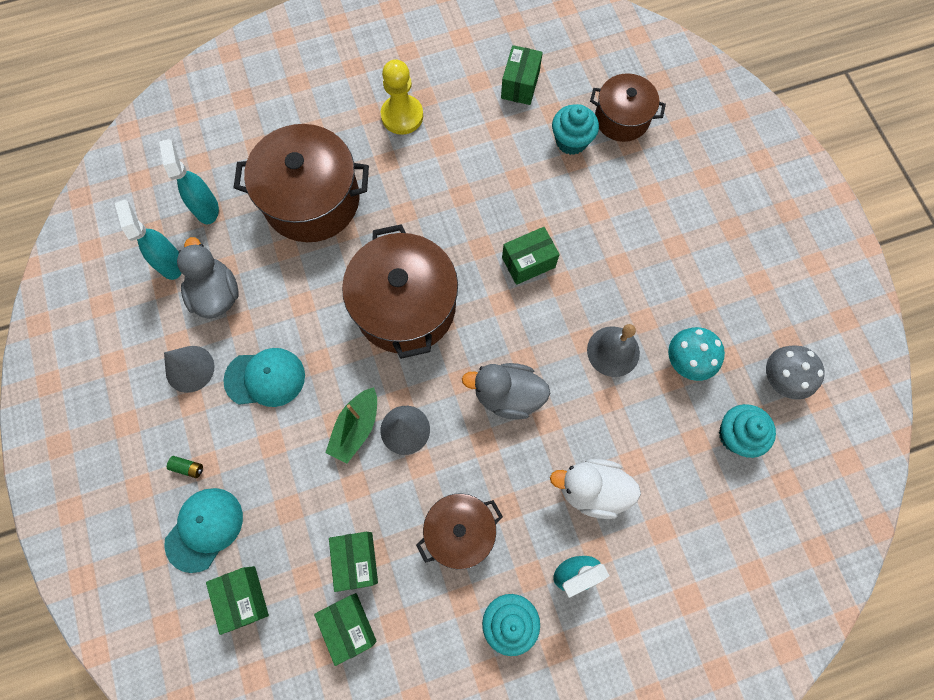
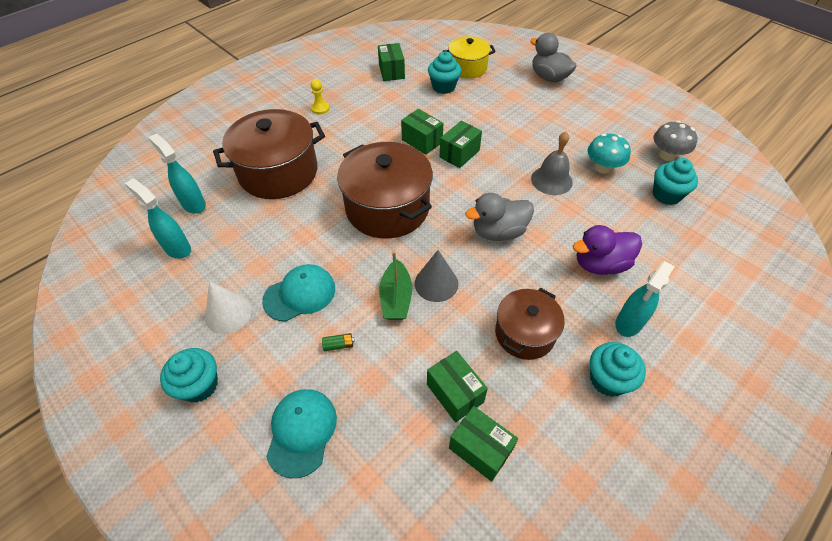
camera: 25 degrees left, 20 degrees down
grey cone [164,346,214,393] -> white cone [205,281,252,334]
green battery [167,456,203,478] -> green battery moved to [322,333,355,351]
grey duck [177,237,239,319] -> grey duck moved to [530,33,577,82]
green box [206,566,269,635] -> green box moved to [401,109,443,155]
yellow pawn [381,59,423,135] -> yellow pawn [311,79,330,115], size x0.56
white duck [550,459,641,519] -> purple duck [573,225,642,275]
brown pot [590,74,666,142] -> yellow pot [443,36,496,79]
none -> turquoise cupcake [160,348,218,403]

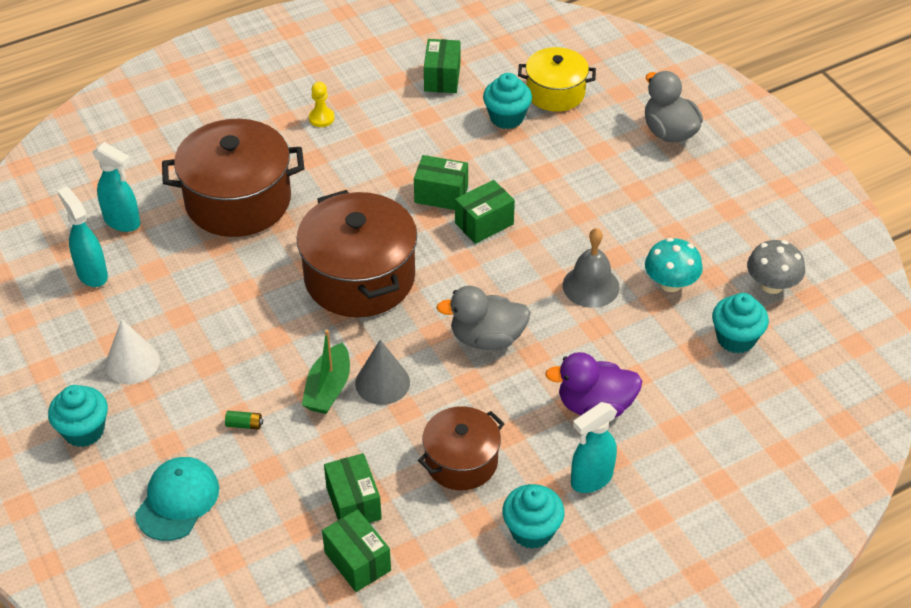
camera: 15 degrees right, 5 degrees down
turquoise spray bottle [148,134,206,214] -> turquoise spray bottle turned 150 degrees clockwise [92,142,140,232]
turquoise cap [262,264,335,321] -> none
green box [401,109,443,155] -> green box turned 45 degrees counterclockwise [414,155,468,210]

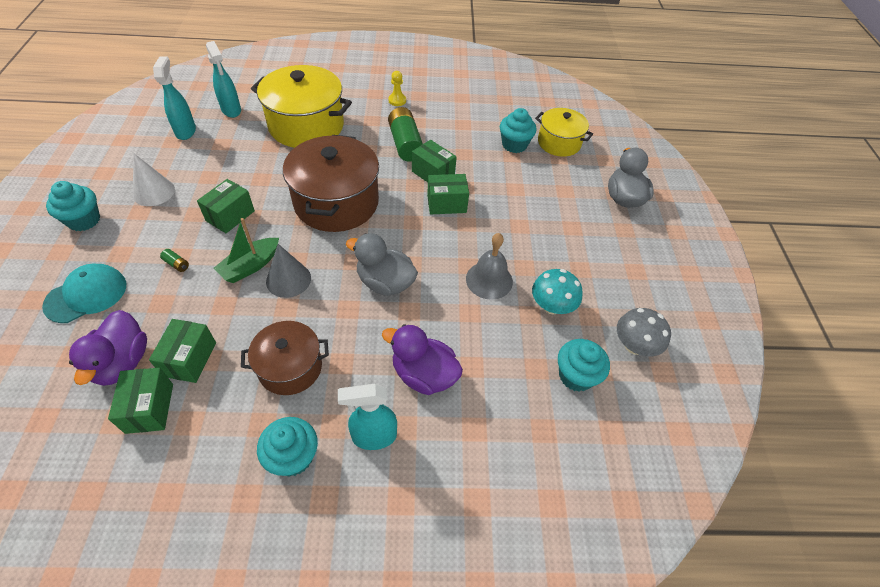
camera: 25 degrees right, 5 degrees up
brown pot [162,119,304,237] -> yellow pot [251,65,352,148]
green box [424,39,460,93] -> green box moved to [197,179,255,233]
none -> purple duck [69,310,147,386]
none -> green battery [388,107,423,162]

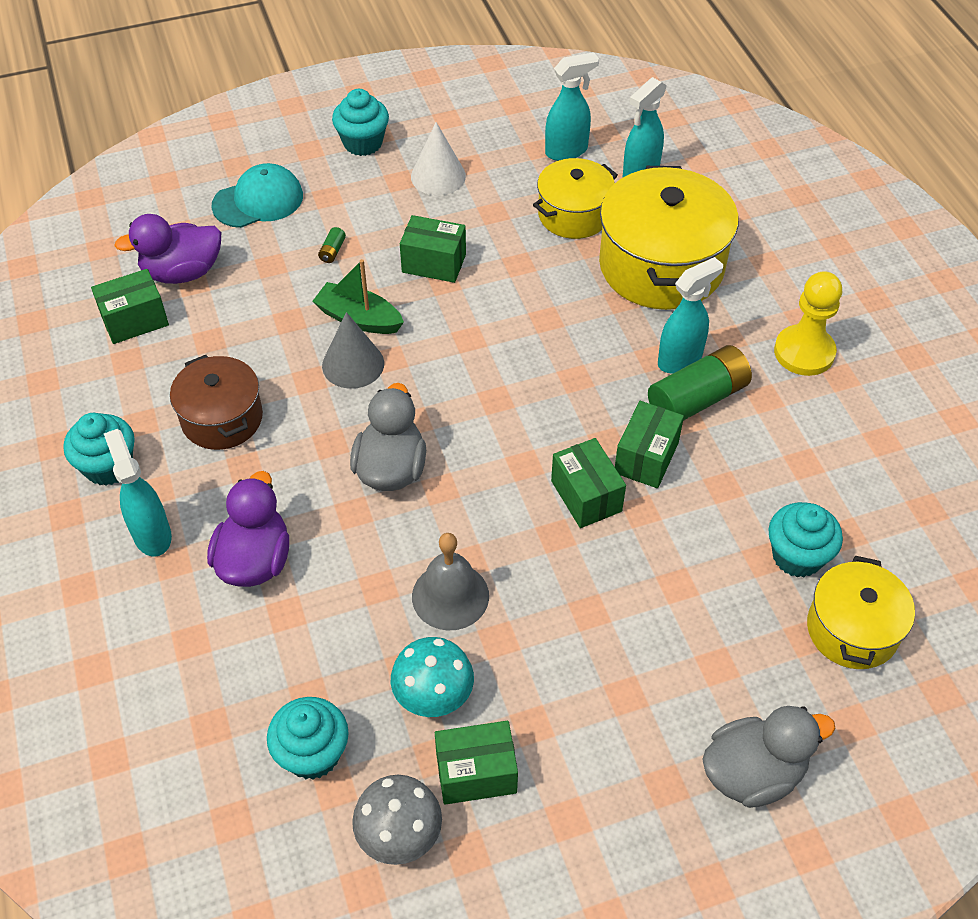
camera: 75 degrees right, 0 degrees up
turquoise cap [42,264,126,323] -> turquoise cap turned 60 degrees counterclockwise [211,163,303,228]
green box [149,319,216,383] -> green box moved to [435,721,518,805]
brown pot [283,135,379,232] -> none
yellow pawn [388,71,406,106] -> yellow pawn [774,271,842,376], size x1.78
none -> yellow pot [533,158,618,239]
none -> turquoise spray bottle [658,257,723,374]

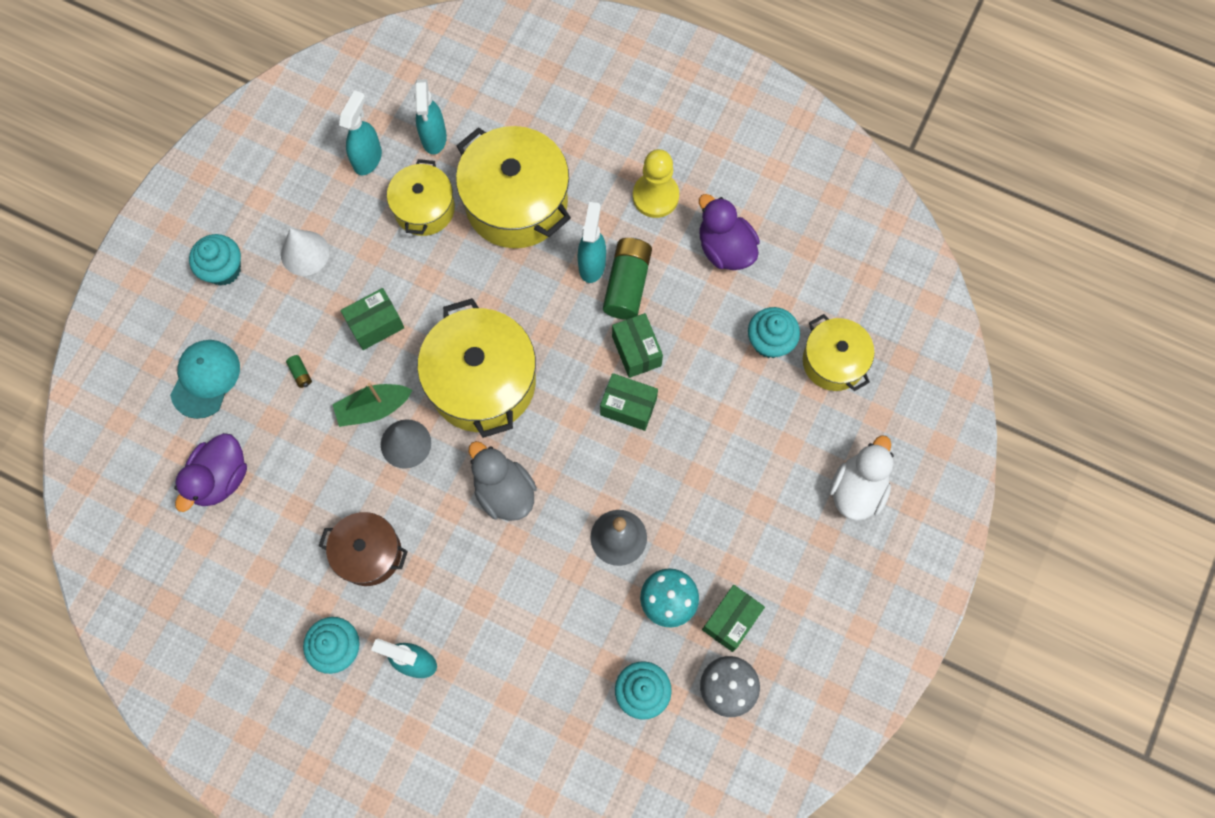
camera: 45 degrees left, 20 degrees up
green box [91,269,169,344] -> none
purple duck [207,471,289,587] -> purple duck moved to [699,194,760,270]
grey duck [702,706,835,808] -> white duck [829,435,893,521]
none -> yellow pot [417,298,536,438]

